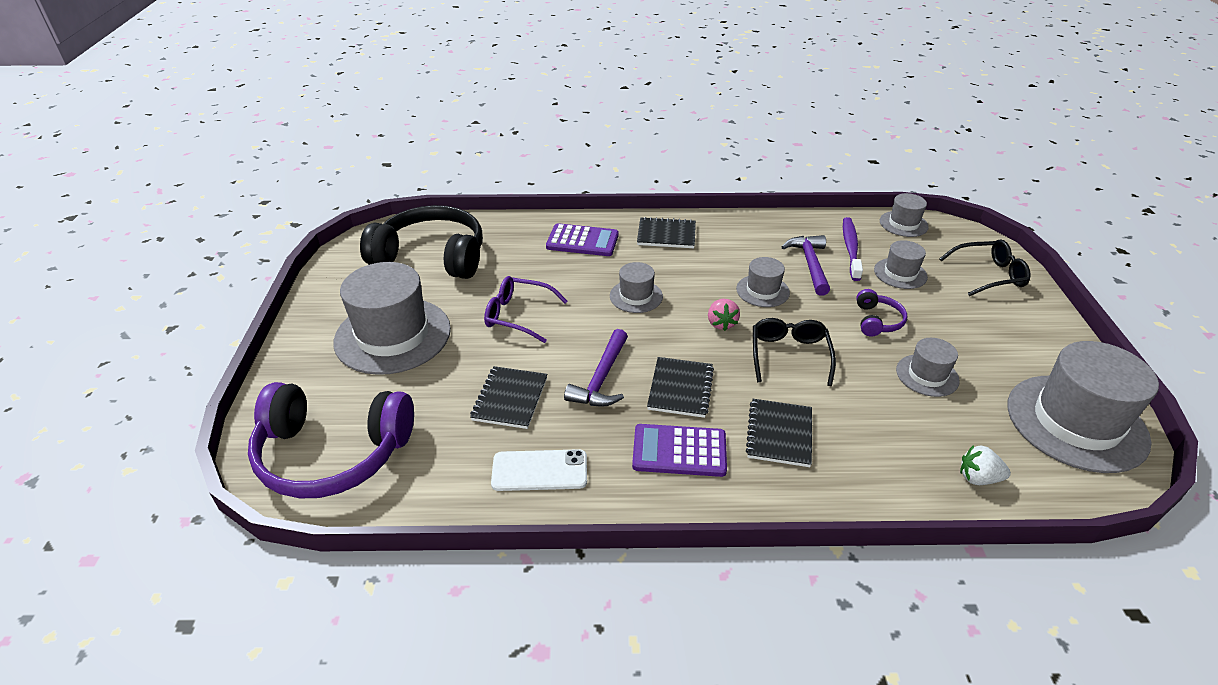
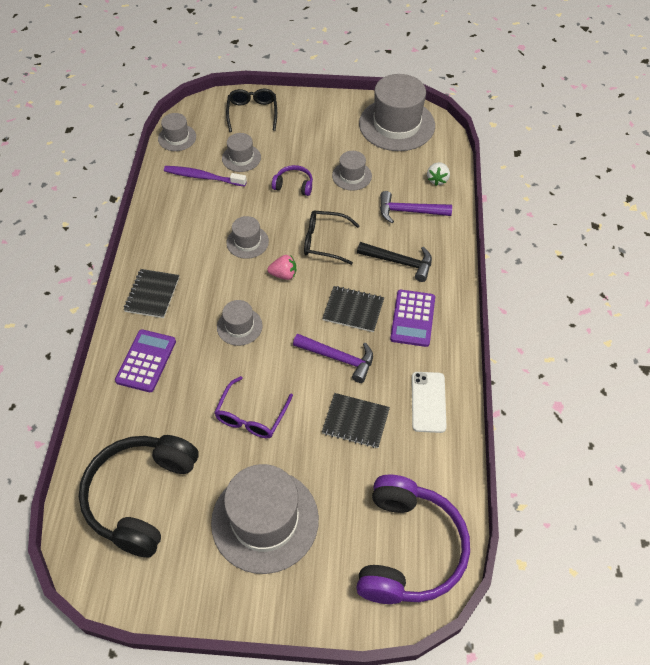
camera: 85 degrees left, 15 degrees up
black notebook [746,399,812,467] -> black hammer [357,242,432,282]
purple hammer [782,235,830,296] -> purple hammer moved to [380,191,452,223]

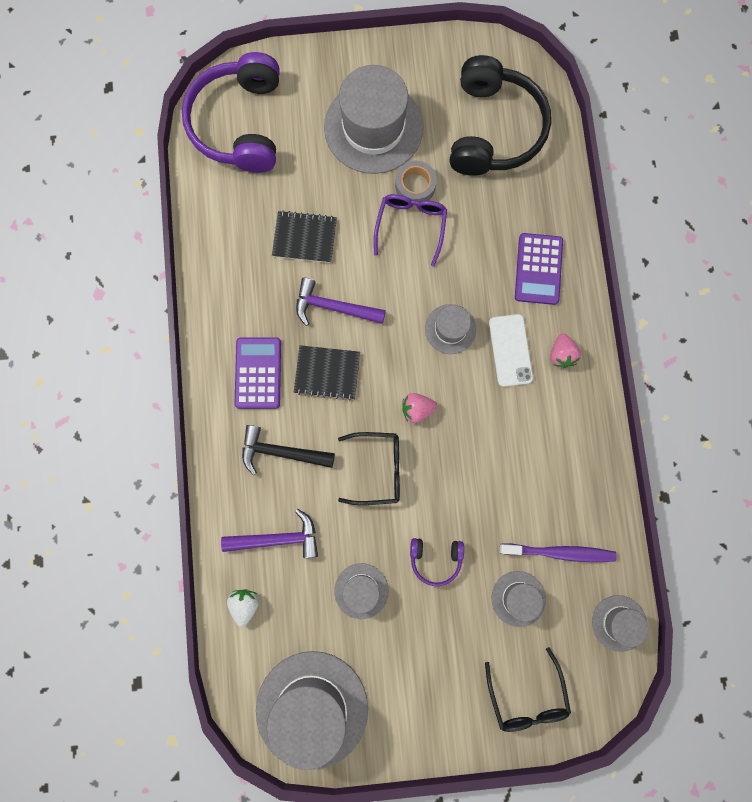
camera: 170 degrees right, 25 degrees up
black notebook [124,269,179,318] -> pink strawberry [550,334,581,368]
grey hat [227,216,269,259] -> none
white phone [412,372,447,433] -> white phone moved to [489,314,533,387]
none -> grey tape [395,160,437,205]

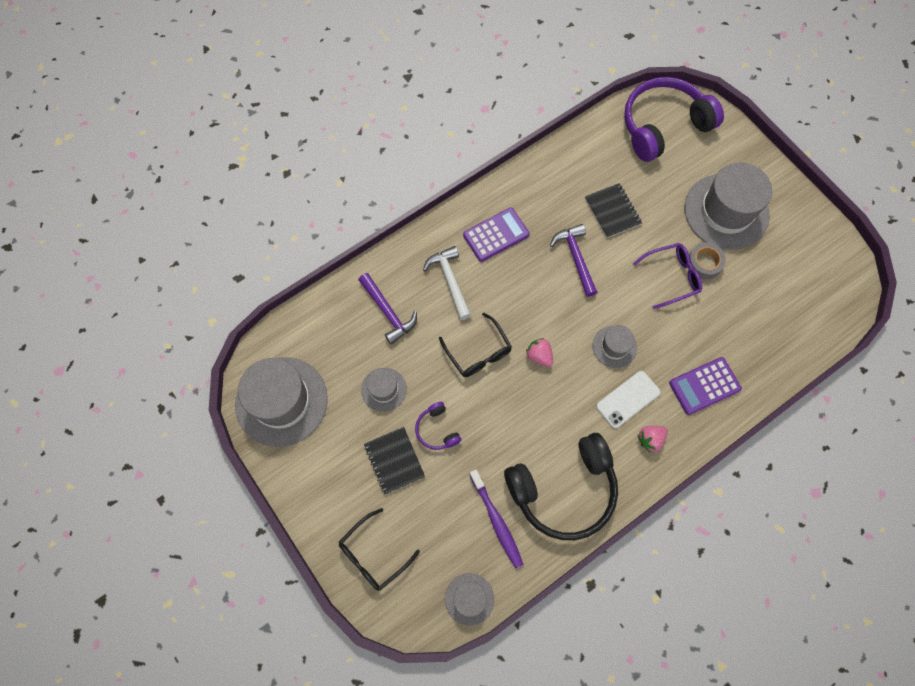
camera: 60 degrees right, 10 degrees down
white strawberry [227,589,259,627] -> none
black hammer [242,425,335,475] -> white hammer [423,246,471,320]
black notebook [294,345,360,401] -> black notebook moved to [364,427,425,495]
black headphones [450,55,551,176] -> black headphones moved to [504,433,618,540]
grey hat [492,571,546,627] -> none

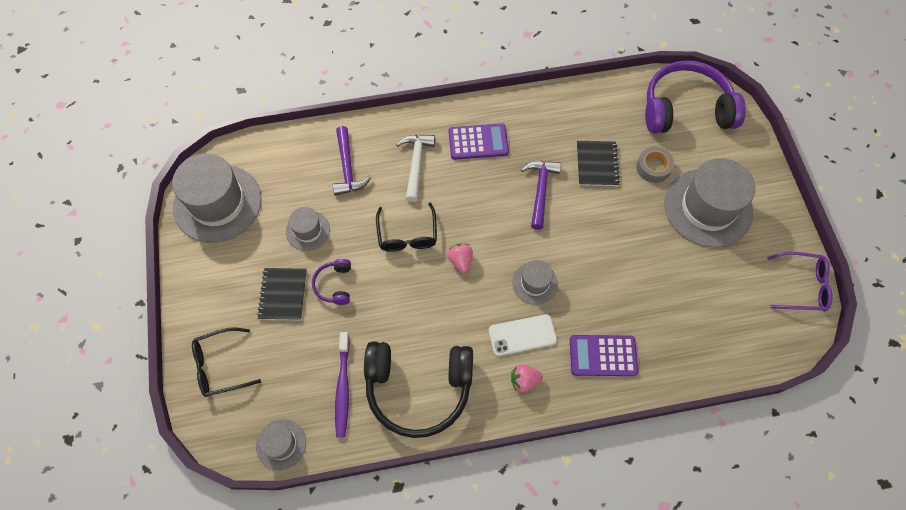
camera: 25 degrees right, 5 degrees down
purple glasses [633,243,702,309] -> purple glasses moved to [767,252,833,311]
grey tape [688,243,726,280] -> grey tape moved to [636,147,674,183]

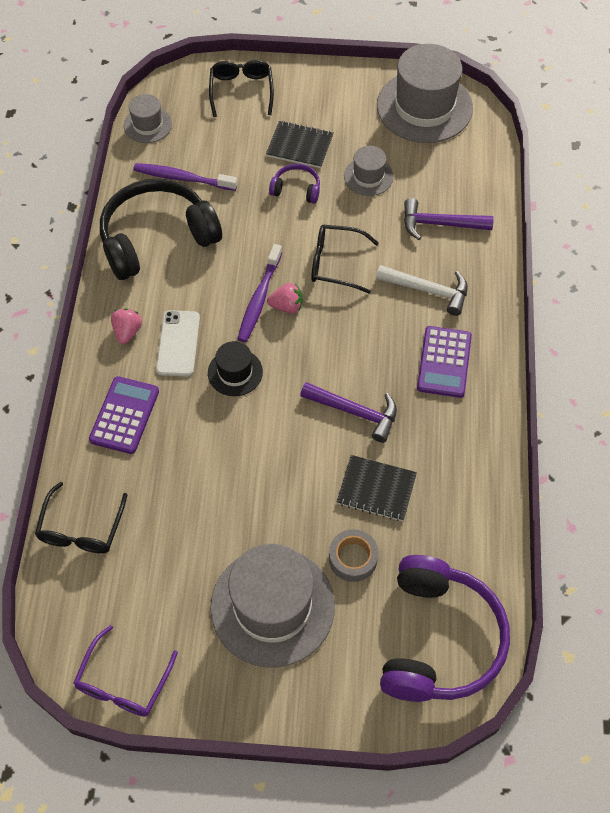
camera: 105 degrees right, 5 degrees down
black headphones [364,341,473,438] -> black headphones turned 45 degrees clockwise [100,179,222,280]
grey hat [512,260,558,305] -> black hat [208,341,263,396]
none -> black glasses [35,482,127,553]
none -> purple toothbrush [238,244,282,342]

